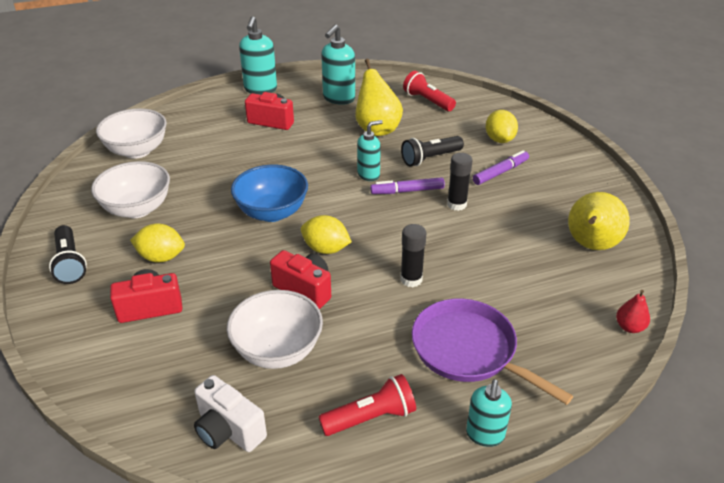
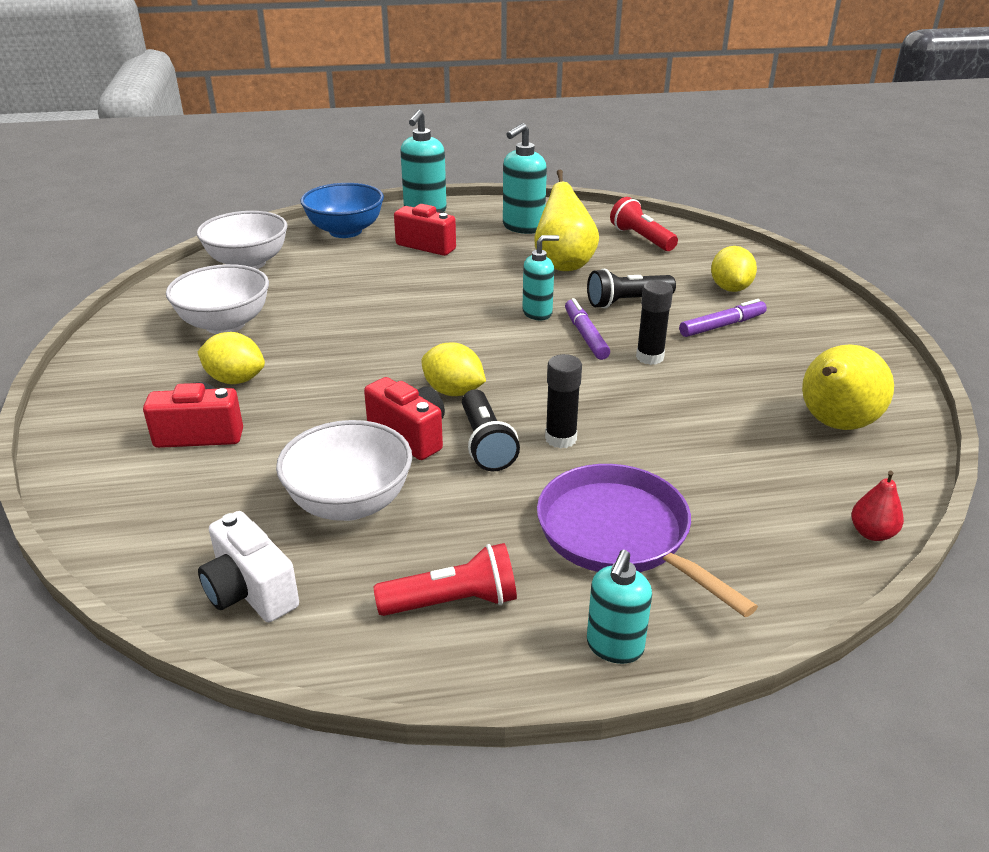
camera: 10 degrees right, 5 degrees down
black flashlight [49,225,87,284] -> black flashlight moved to [462,389,520,471]
blue bowl [231,165,308,222] -> blue bowl moved to [300,183,384,238]
purple marker [370,177,445,194] -> purple marker turned 75 degrees clockwise [565,298,610,360]

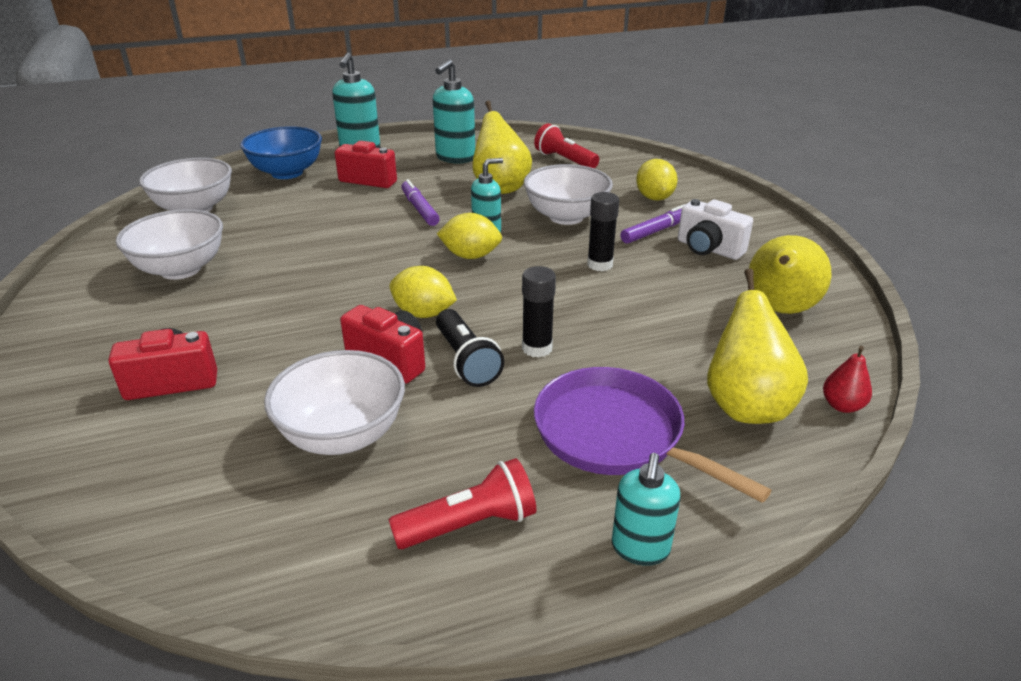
camera: 10 degrees left, 0 degrees up
yellow lemon [198,332,265,384] -> yellow lemon moved to [437,213,502,259]
white camera [198,511,299,622] -> white camera moved to [678,199,753,260]
purple marker [565,298,610,360] -> purple marker moved to [402,179,440,226]
black flashlight [587,269,676,308] -> white bowl [524,164,613,225]
none -> yellow pear [707,268,808,424]

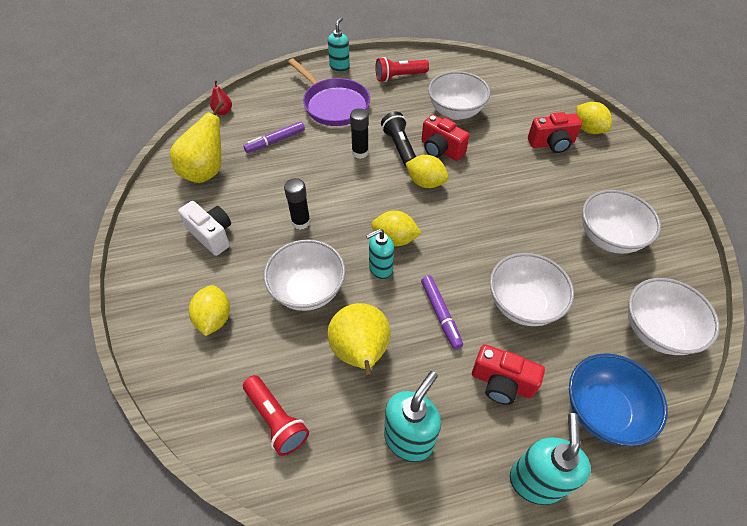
camera: 175 degrees left, 20 degrees up
purple marker [620,204,686,244] -> purple marker moved to [243,121,305,153]
yellow pear [707,268,808,424] -> none
none -> white bowl [490,253,574,326]
none -> yellow lemon [576,102,612,134]

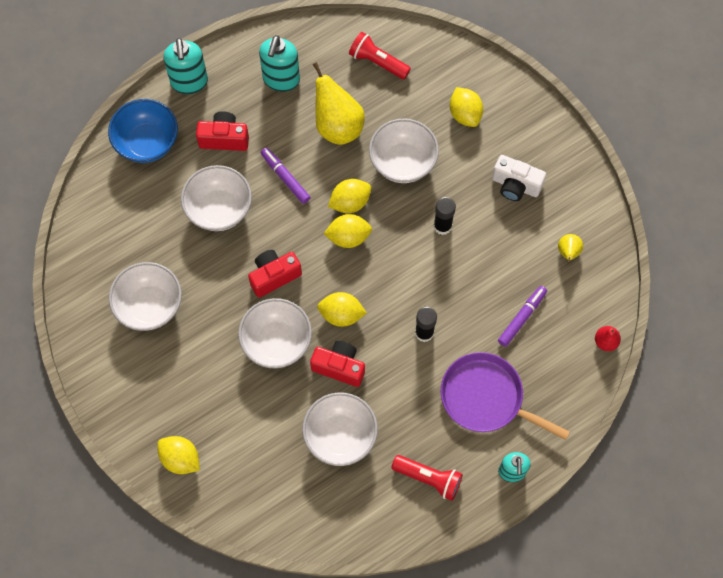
camera: 160 degrees right, 15 degrees up
yellow pear [170,101,224,183] -> yellow pear [558,234,583,264], size x0.49
turquoise soap dispenser [366,229,394,279] -> yellow lemon [328,179,371,213]
red flashlight [375,57,429,82] -> red flashlight turned 60 degrees clockwise [391,455,463,501]
black flashlight [381,112,416,166] -> none
red camera [528,112,582,153] -> red camera moved to [248,250,302,298]
white bowl [628,278,720,355] -> white bowl moved to [238,298,312,368]

